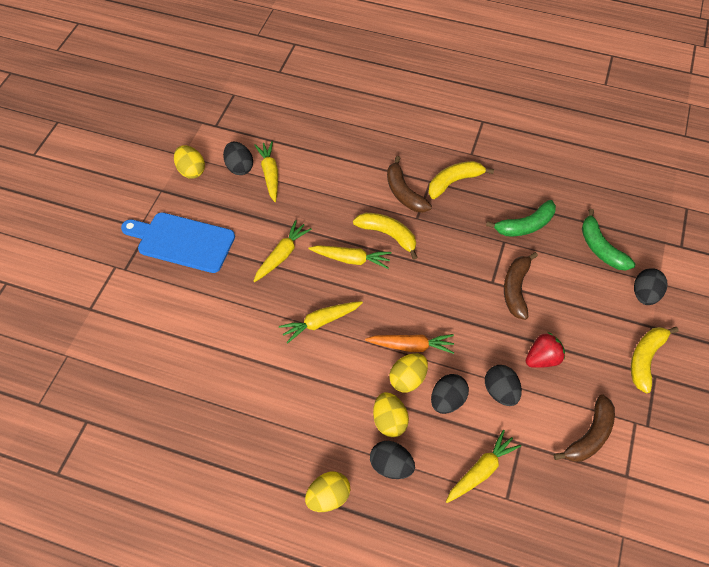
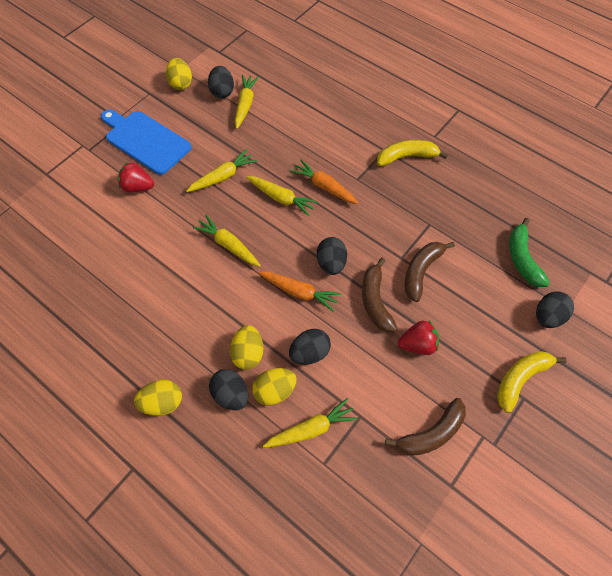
camera: 20 degrees right, 5 degrees up
yellow carrot [279,301,363,344] -> yellow carrot turned 45 degrees clockwise [193,215,261,267]
yellow banana [353,213,418,260] -> orange carrot [290,159,359,204]
brown banana [387,156,432,213] -> brown banana moved to [362,258,398,332]
yellow egg [389,353,428,393] -> yellow egg moved to [252,368,297,406]
black egg [485,365,522,406] -> black egg moved to [317,237,347,275]
green banana [486,200,556,236] -> none
none -> red strawberry [118,162,154,192]

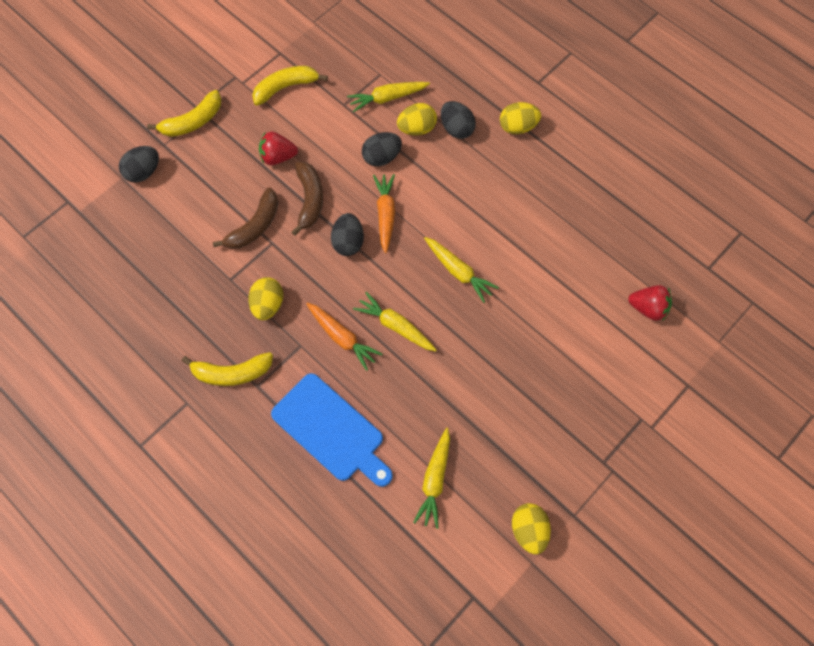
camera: 175 degrees left, 5 degrees up
blue cutting board [101,110,192,175] -> blue cutting board moved to [271,373,393,487]
red strawberry [118,162,154,192] -> red strawberry moved to [628,285,672,321]
yellow carrot [186,149,257,192] -> none
black egg [208,66,234,98] -> none
yellow egg [230,325,264,370] -> yellow egg moved to [248,277,283,320]
orange carrot [258,271,341,312] -> orange carrot turned 60 degrees clockwise [373,174,395,253]
brown banana [385,398,466,456] -> yellow banana [252,66,328,106]
green banana [509,218,550,287] -> none

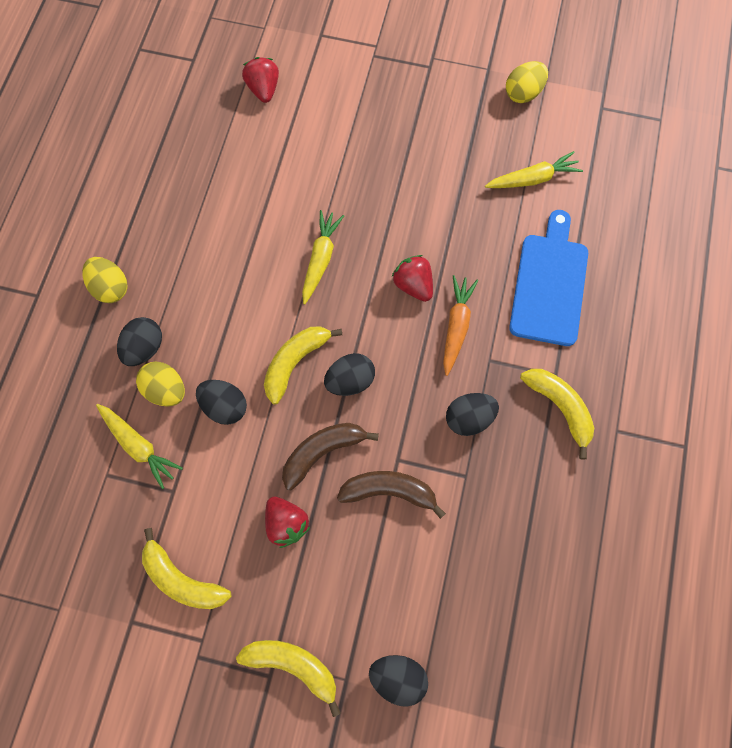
camera: 120 degrees left, 5 degrees up
yellow egg [248,277,283,320] -> black egg [446,393,499,436]
yellow carrot [353,292,437,352] -> red strawberry [392,255,433,302]
orange carrot [373,174,395,253] -> yellow banana [264,327,342,404]

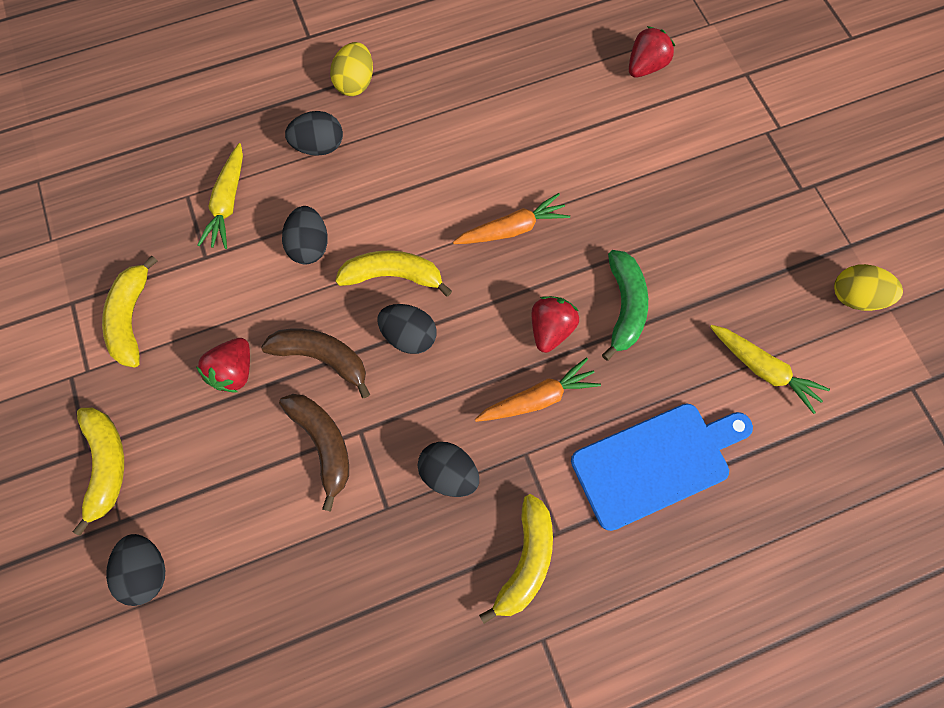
camera: 55 degrees right, 0 degrees up
yellow egg [136,361,185,407] -> none
yellow carrot [302,210,344,305] -> orange carrot [453,193,570,244]
none -> green banana [602,250,648,361]

